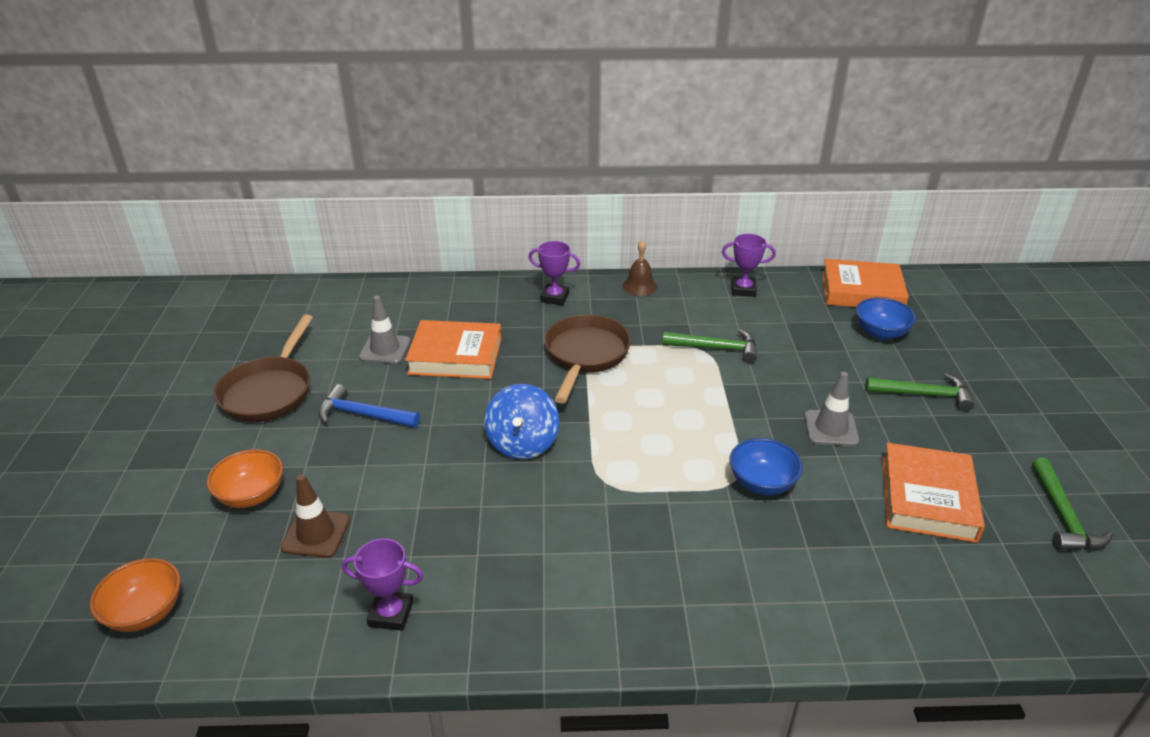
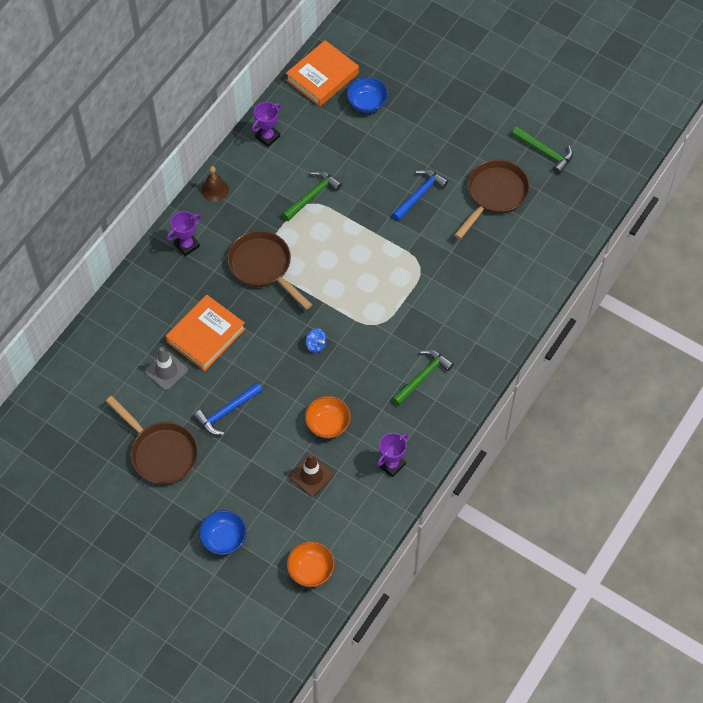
camera: 55 degrees left, 25 degrees up
orange bowl [206,449,283,508] -> orange bowl moved to [305,396,351,438]
blue spinning top [484,384,559,459] -> blue spinning top [306,328,327,353], size x0.51
blue bowl [729,438,803,495] -> blue bowl moved to [199,510,247,555]
grey traffic cone [804,372,859,446] -> blue hammer [392,169,448,221]
green hammer [865,373,974,411] -> green hammer moved to [392,349,454,406]
orange book [882,443,985,543] -> brown pan [454,159,530,239]

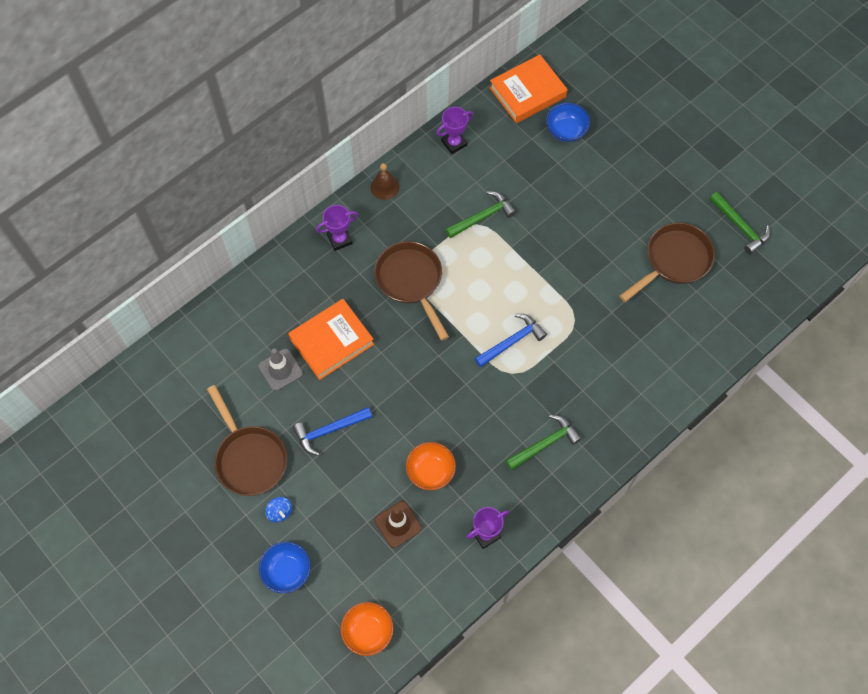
camera: 15 degrees right, 5 degrees up
blue spinning top [306,328,327,353] -> blue spinning top moved to [265,497,292,522]
blue hammer [392,169,448,221] -> blue hammer moved to [475,314,547,368]

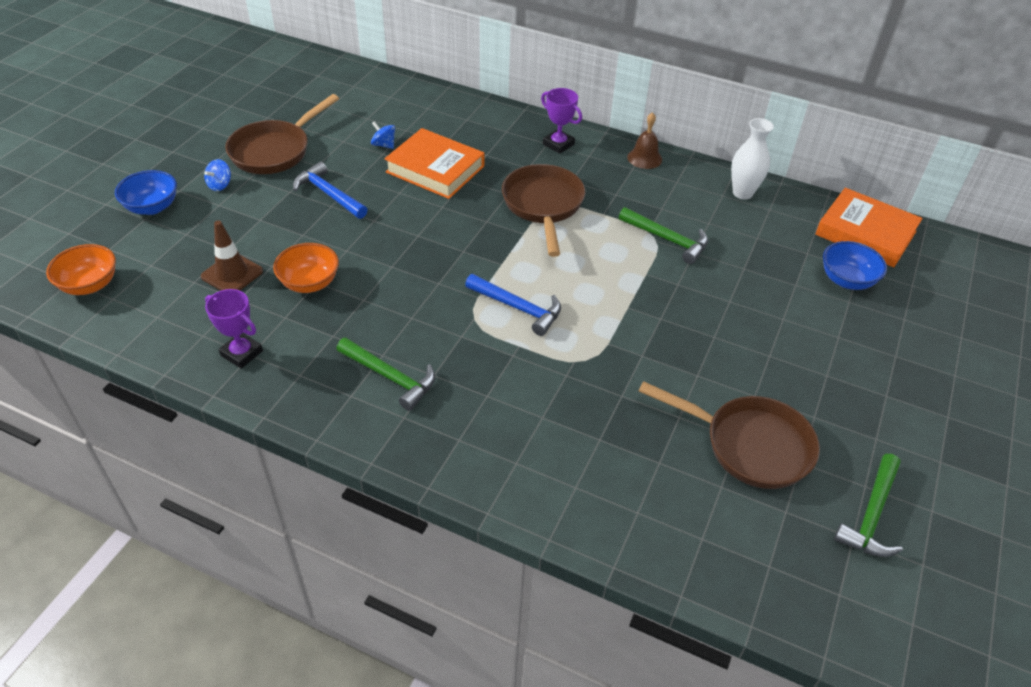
camera: 65 degrees right, 20 degrees down
grey traffic cone [258,349,303,391] -> blue spinning top [371,121,395,149]
brown pan [374,241,449,341] -> brown pan turned 45 degrees counterclockwise [502,164,585,257]
purple trophy [436,107,473,154] -> white vase [731,118,774,200]

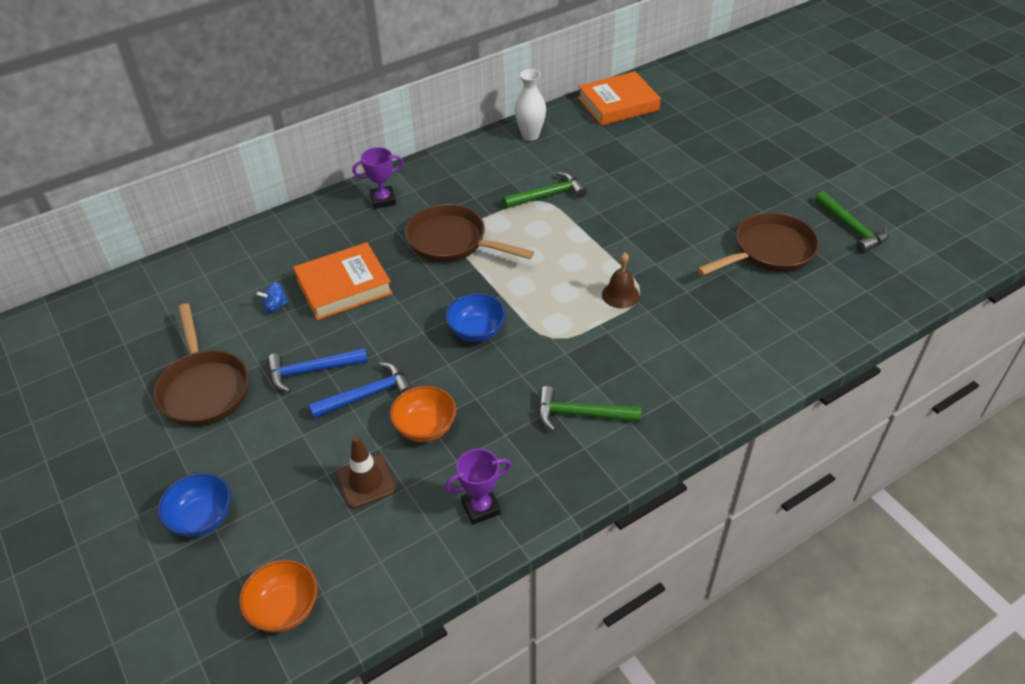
camera: 55 degrees left, 0 degrees up
blue spinning top [204,159,231,191] -> none
green hammer [336,337,435,411] -> green hammer turned 150 degrees counterclockwise [538,386,641,432]
blue hammer [465,274,561,336] -> blue hammer moved to [309,362,413,418]
brown bell [627,112,662,169] -> brown bell moved to [602,252,640,309]
blue bowl [823,241,887,290] -> blue bowl moved to [445,293,506,342]

